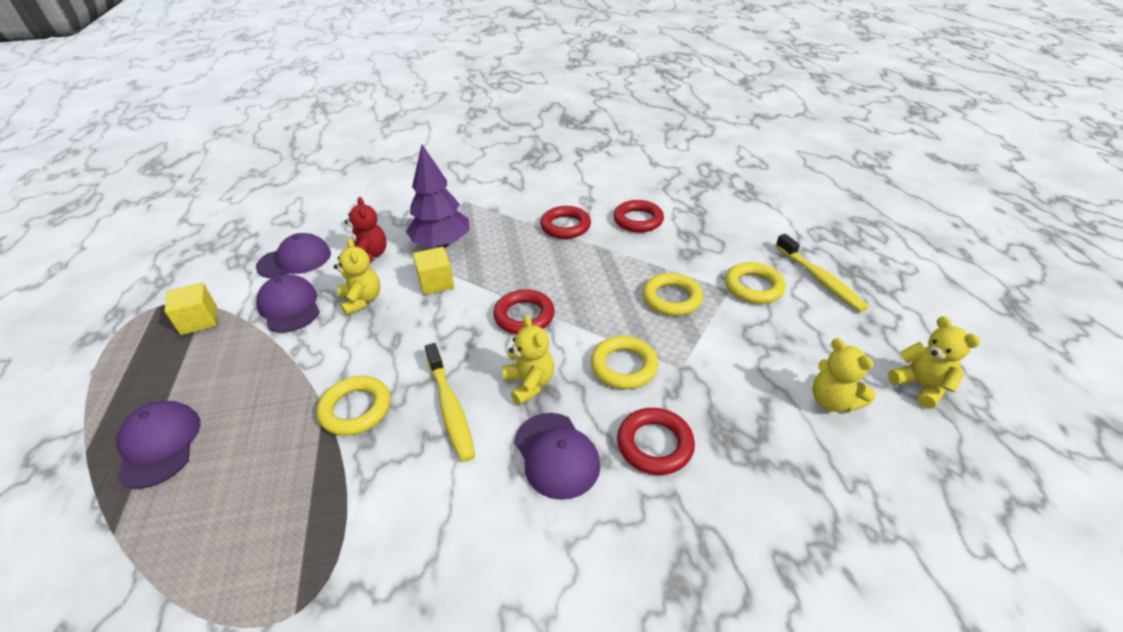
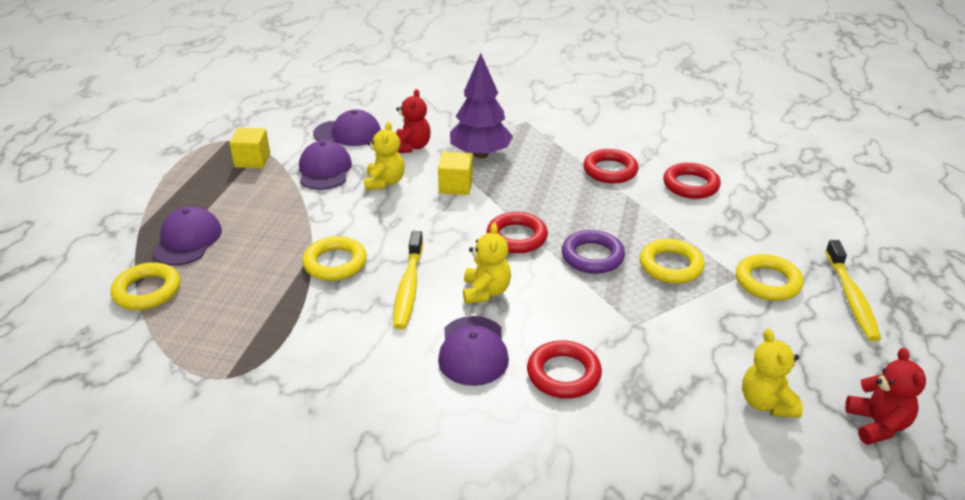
camera: 25 degrees right, 5 degrees down
yellow ring [591,336,659,389] -> yellow ring moved to [111,262,180,310]
yellow teddy bear [888,316,980,409] -> red teddy bear [845,348,926,445]
none -> purple ring [562,230,625,274]

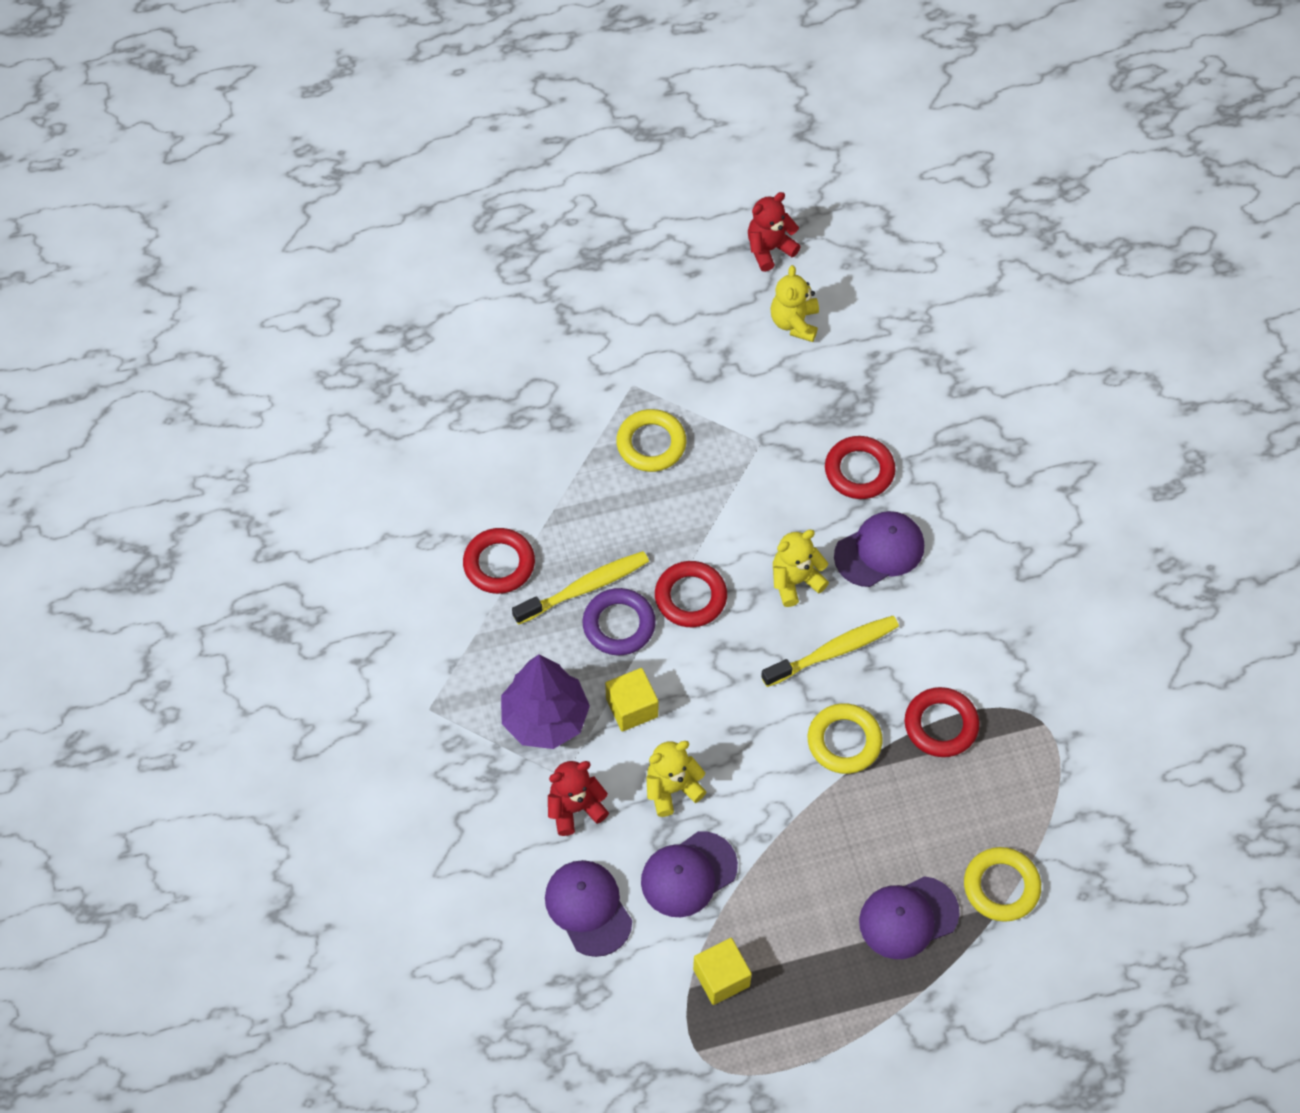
camera: 120 degrees left, 25 degrees up
purple ring [562,230,625,274] -> purple ring moved to [583,588,656,655]
red ring [663,163,721,199] -> red ring moved to [905,687,979,757]
yellow ring [736,254,804,301] -> none
yellow teddy bear [742,329,803,418] -> yellow teddy bear turned 135 degrees clockwise [770,265,819,342]
yellow toothbrush [825,240,881,341] -> yellow toothbrush moved to [512,551,649,625]

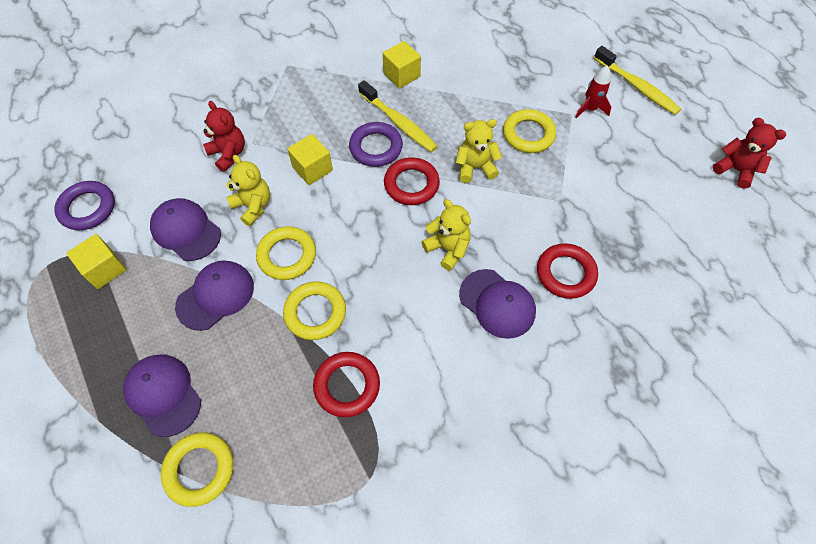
camera: 75 degrees right, 0 degrees up
red ring [463,528,535,594] -> yellow cube [383,41,421,88]
purple tree [501,654,590,749] -> none
purple cap [545,860,632,957] -> purple cap moved to [175,260,254,331]
yellow toothbrush [761,616,899,687] -> yellow toothbrush moved to [594,46,681,115]
yellow teddy bear [770,265,819,342] -> yellow teddy bear moved to [456,119,502,183]
none -> purple ring [54,181,115,230]
none -> yellow ring [256,226,316,280]
none -> red rocket [575,66,611,118]

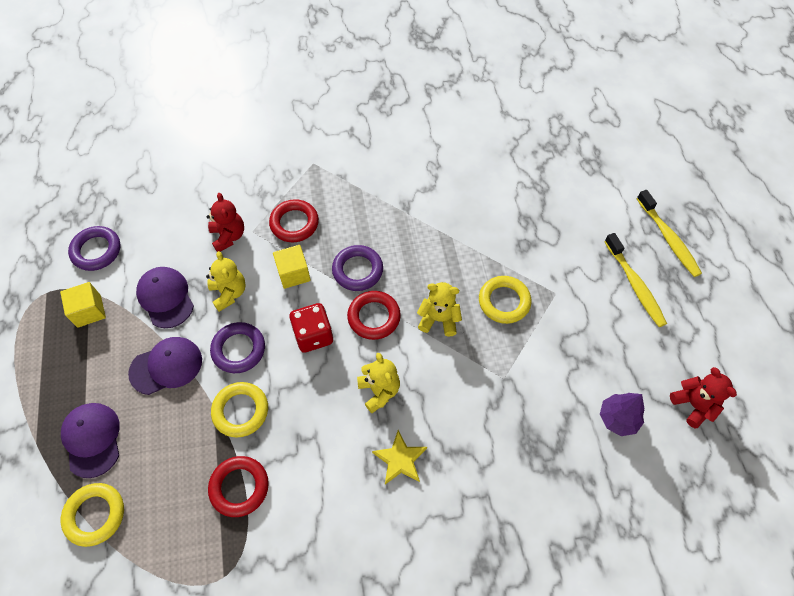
camera: 20 degrees right, 0 degrees up
yellow ring [256,226,316,280] -> purple ring [210,322,265,373]
yellow toothbrush [358,80,438,152] -> yellow toothbrush moved to [637,190,702,277]
yellow cube [383,41,421,88] -> none
purple cap [459,269,536,339] -> yellow star [372,430,427,484]
red ring [537,243,598,299] -> red ring moved to [269,199,319,242]
red rocket [575,66,611,118] -> none
none -> red dice [289,303,333,353]
none -> purple tree [600,393,644,436]

